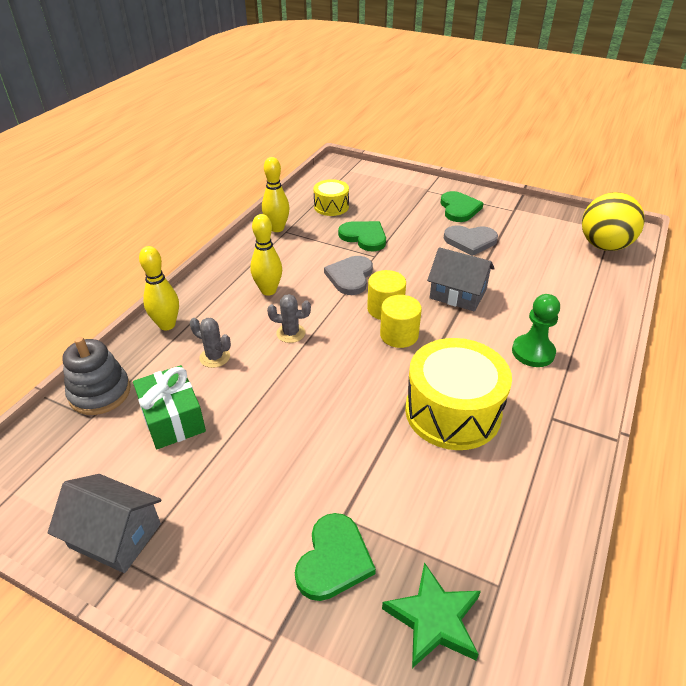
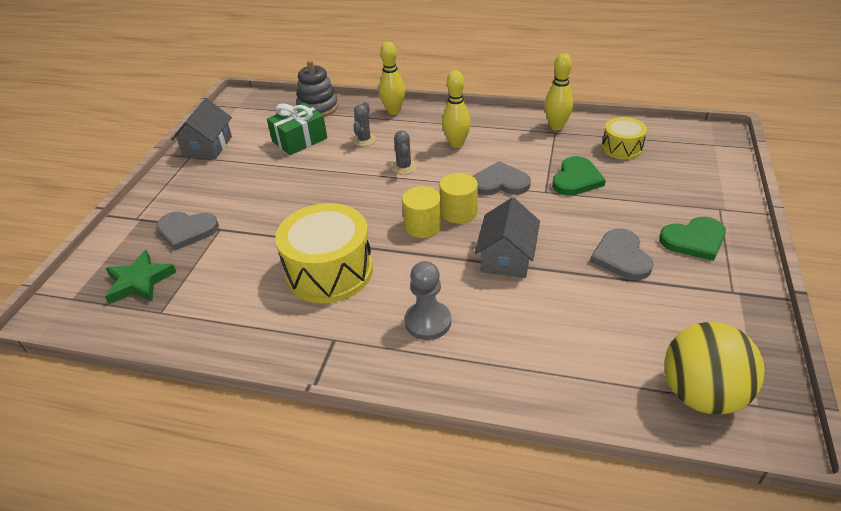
camera: 80 degrees right, 0 degrees up
green heart [295,513,376,601] -> grey heart [156,211,219,251]
green pawn [512,294,560,367] -> grey pawn [405,261,451,340]

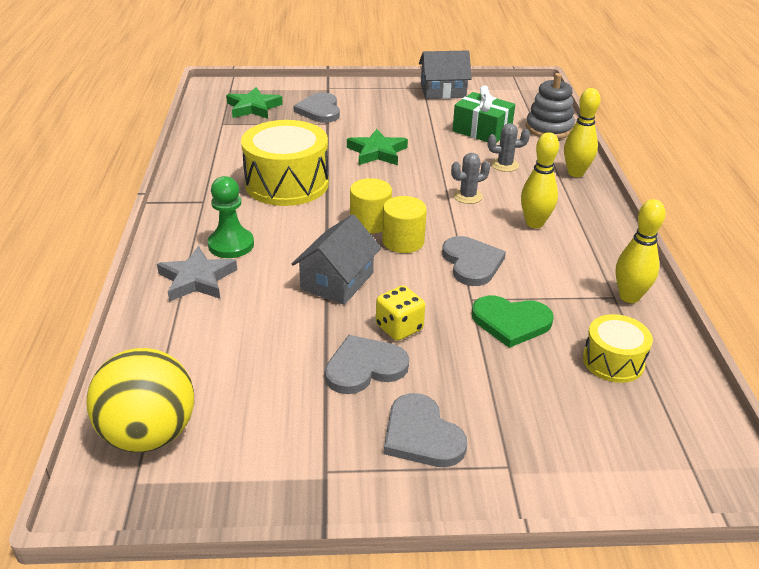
camera: 70 degrees right, 5 degrees down
grey pawn [405,261,451,340] -> green pawn [208,176,254,258]
grey house [474,197,540,278] -> grey house turned 60 degrees counterclockwise [292,214,381,305]
green heart [659,217,726,261] -> grey heart [384,393,467,467]
none -> grey star [157,246,237,302]
none -> green star [347,129,408,165]
none -> yellow dice [376,285,425,341]

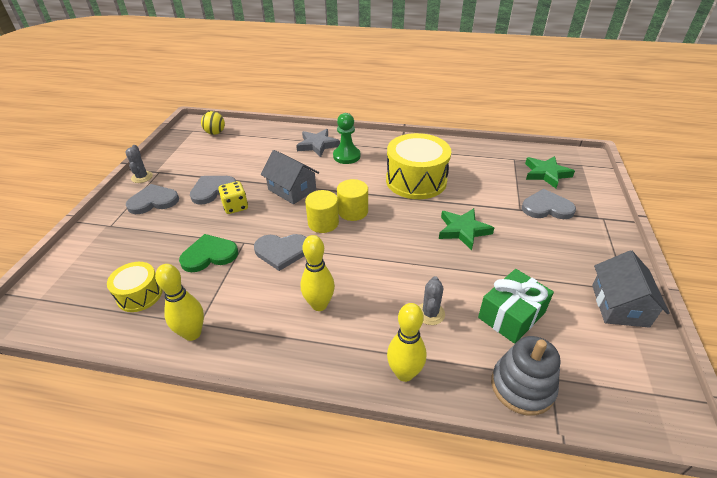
camera: 105 degrees right, 5 degrees up
yellow ball [87,348,194,452] -> yellow ball [201,111,225,135], size x0.54
grey heart [325,335,409,394] -> grey heart turned 120 degrees counterclockwise [190,176,236,205]
grey cactus [451,153,490,204] -> grey cactus moved to [126,145,153,183]
green heart [471,296,554,348] -> green heart turned 45 degrees clockwise [179,234,238,272]

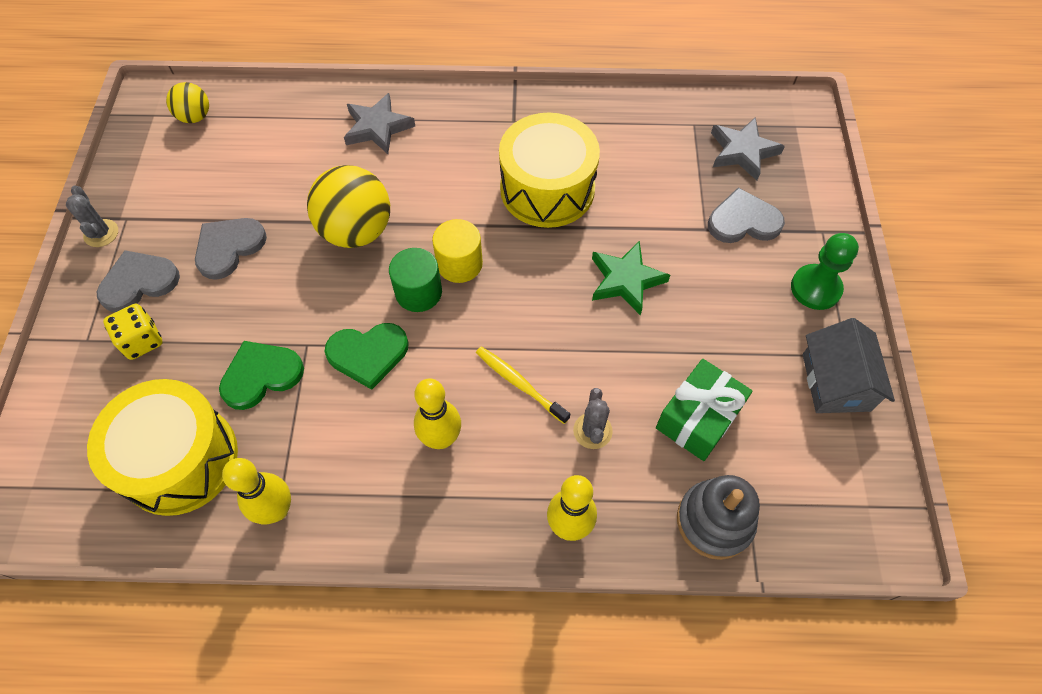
camera: 10 degrees left, 20 degrees up
yellow drum [107,262,162,312] -> yellow drum [87,379,238,516], size x1.83
yellow dice [218,181,248,214] -> yellow dice moved to [103,304,163,360]
grey heart [254,234,307,271] -> green heart [324,323,409,390]
grey house [261,150,319,204] -> yellow ball [307,165,390,248]
yellow cylinder [305,190,339,233] -> green cylinder [389,248,442,312]
green pawn [333,113,360,164] -> green pawn moved to [791,233,859,310]
green star [525,156,575,188] -> grey star [711,117,785,181]
none -> yellow toothbrush [476,347,570,424]

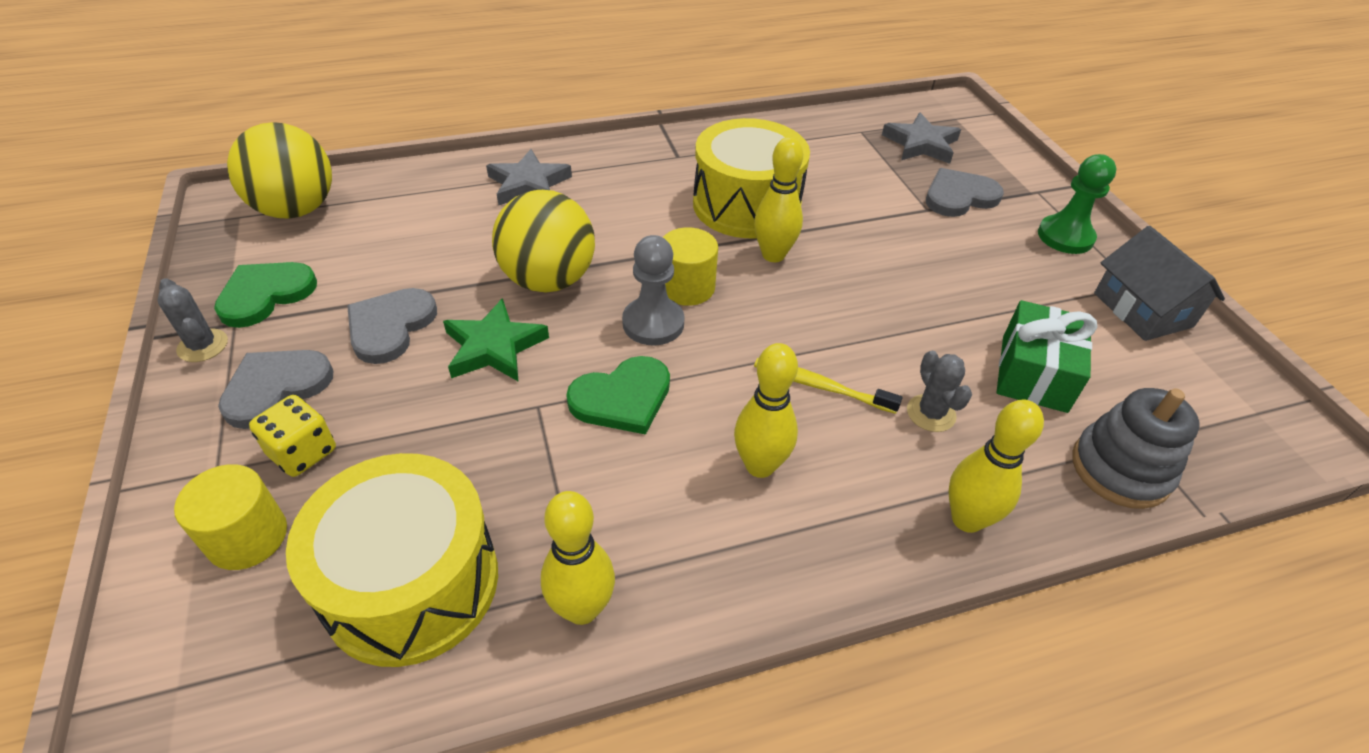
camera: 20 degrees left, 15 degrees down
yellow ball [166,82,209,123] -> yellow ball [227,122,332,219], size x1.85
green heart [219,341,304,410] -> green heart moved to [214,262,317,328]
green cylinder [389,248,442,312] -> grey pawn [622,235,685,346]
green star [592,241,670,316] -> green star moved to [443,298,549,382]
none -> yellow cylinder [174,464,287,570]
none -> yellow bowling pin [754,137,803,262]

